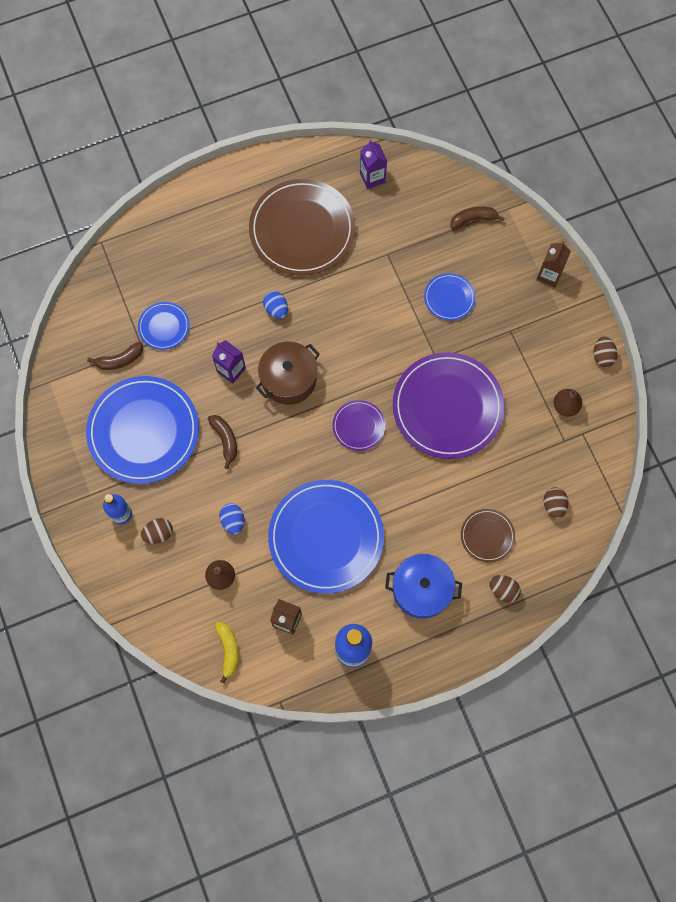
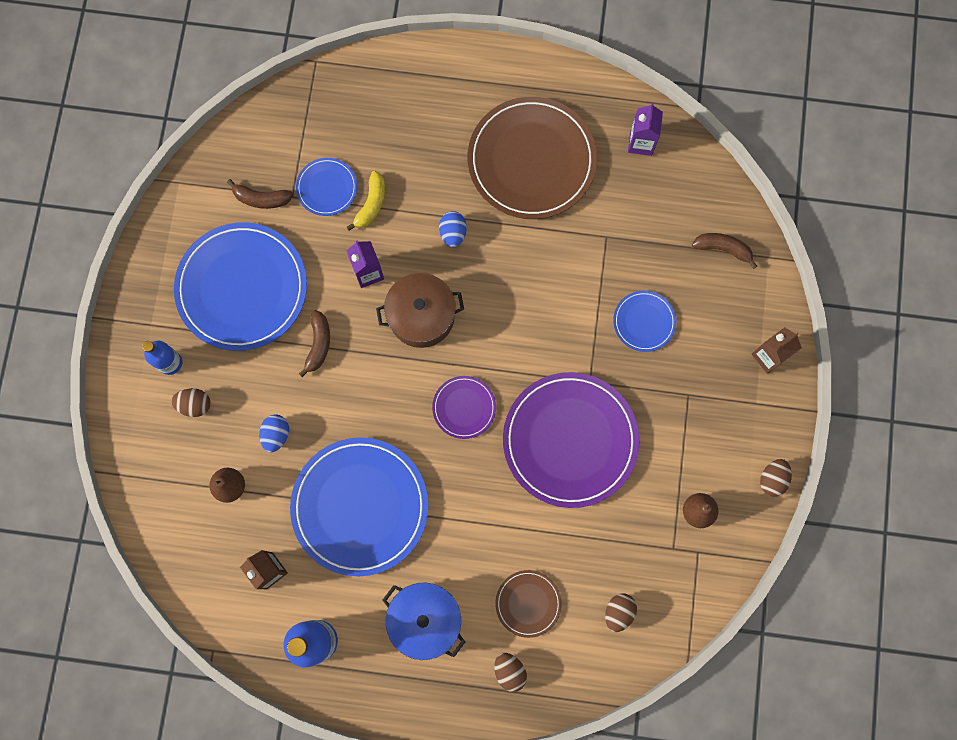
camera: 30 degrees right, 5 degrees up
yellow banana [215,622,239,684] -> yellow banana moved to [347,171,385,231]

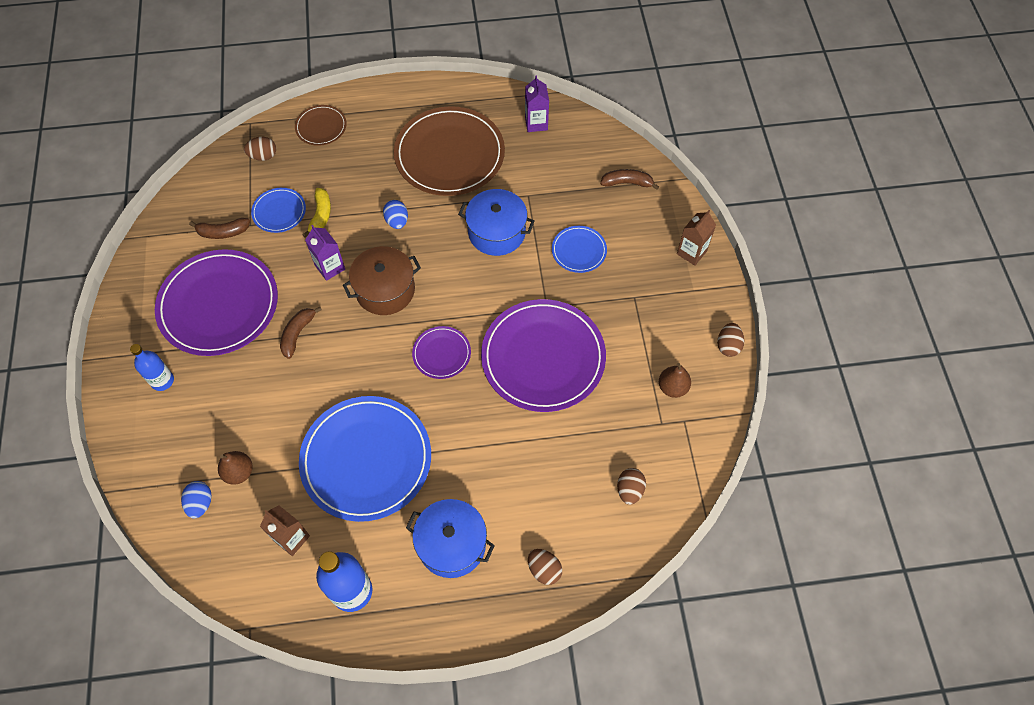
camera: 15 degrees left, 15 degrees down
brown egg [171,388,211,417] -> brown egg moved to [244,137,276,161]
blue plate [174,222,307,351] -> purple plate [155,249,278,356]
blue egg [259,414,289,452] -> blue egg moved to [181,481,211,519]
brown banana [299,310,330,377] -> brown banana turned 150 degrees counterclockwise [280,307,322,359]
brown plate [495,570,562,638] -> brown plate moved to [295,105,347,146]
none -> blue pot [458,189,534,256]

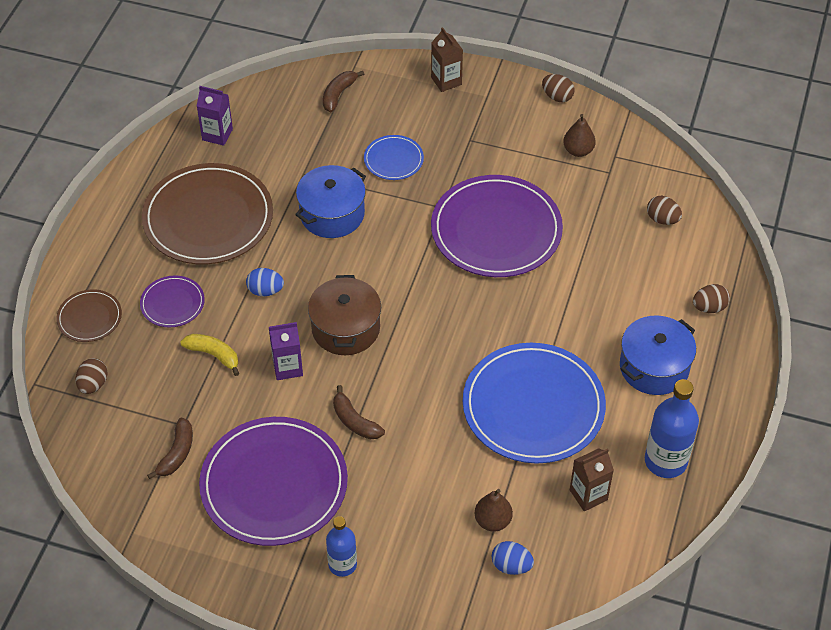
camera: 65 degrees left, 10 degrees down
blue plate [251,188,306,233] -> none
purple plate [412,326,471,379] -> purple plate moved to [140,275,205,327]

